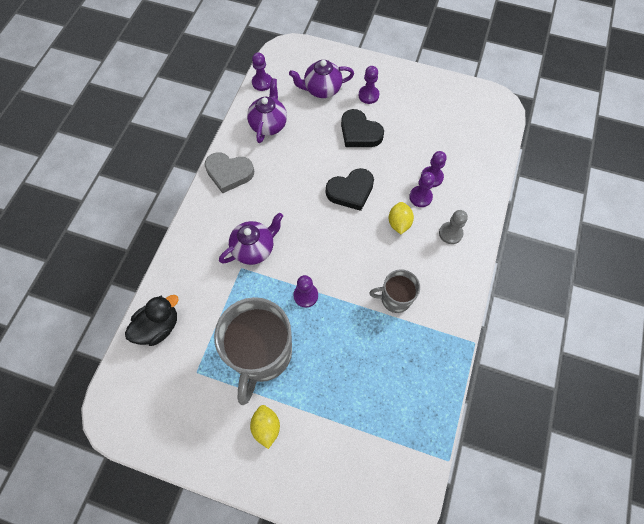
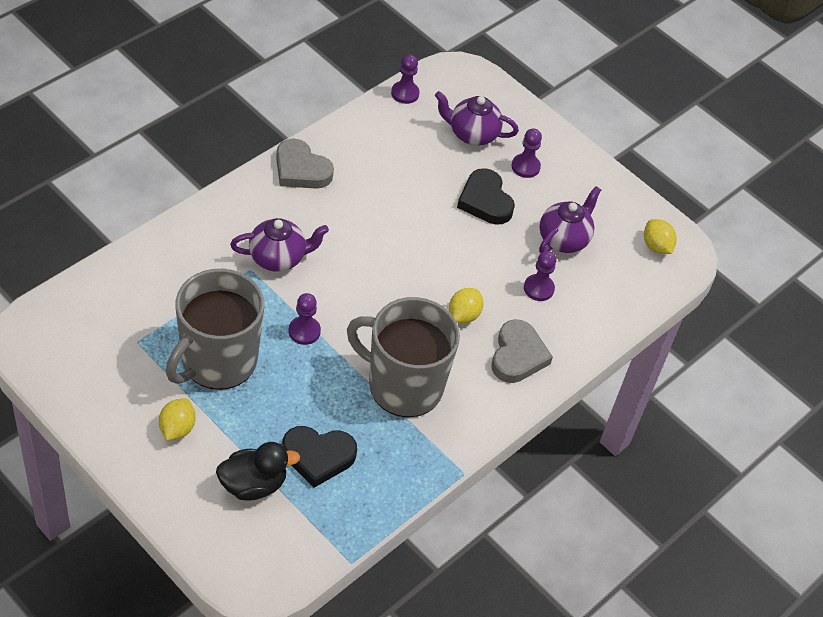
camera: 20 degrees right, 15 degrees down
black duck [125,295,179,346] -> black duck moved to [216,442,300,501]
purple teapot [247,78,287,143] -> purple teapot moved to [539,186,601,253]
black heart [326,168,374,211] -> black heart moved to [282,426,357,488]
grey mug [369,269,420,313] -> grey mug [347,297,460,417], size x1.88
purple pawn [409,172,435,207] -> none
grey pawn [439,210,468,244] -> grey heart [492,319,553,383]
none -> yellow lemon [644,219,677,254]

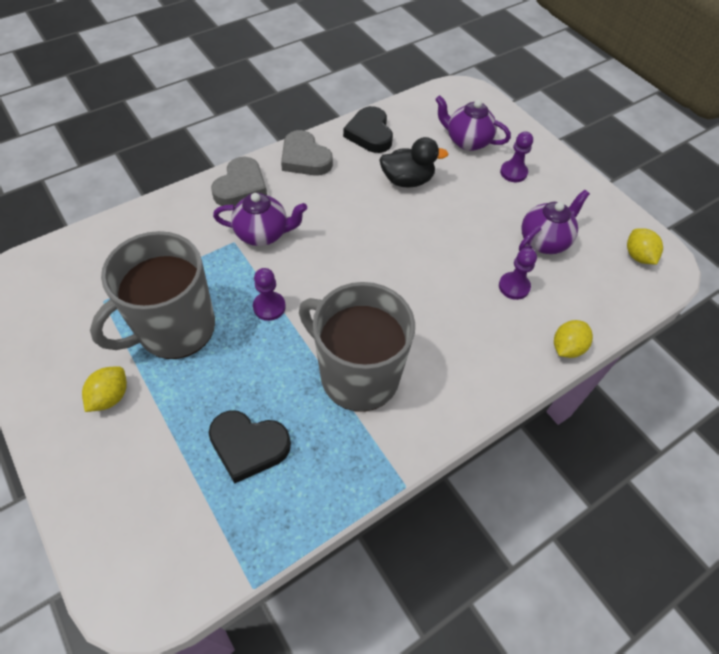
camera: 15 degrees right, 5 degrees up
black duck [216,442,300,501] -> black duck moved to [379,137,449,188]
purple pawn [391,54,420,104] -> none
yellow lemon [449,288,484,323] -> yellow lemon moved to [554,320,593,358]
black heart [457,168,515,225] -> black heart moved to [343,106,393,153]
grey heart [492,319,553,383] -> grey heart moved to [211,156,267,206]

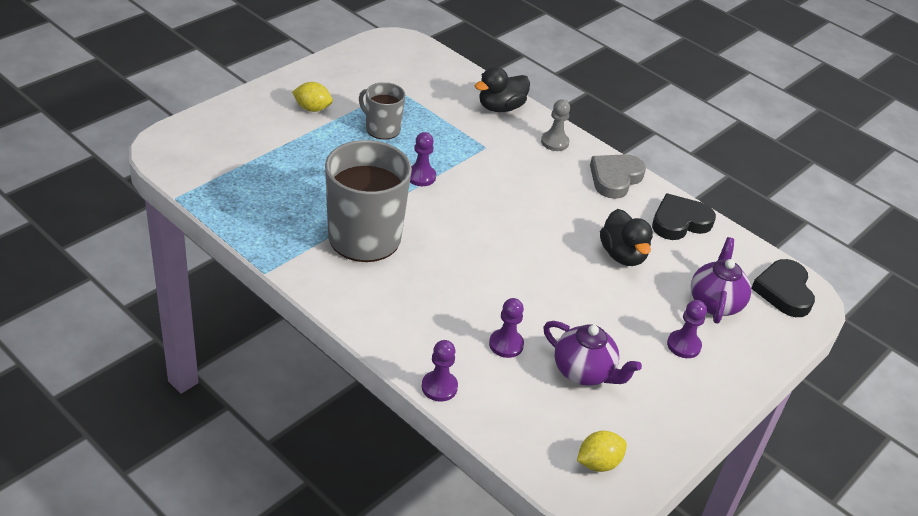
camera: 75 degrees right, 15 degrees down
grey mug [90,231,215,359] -> grey mug [359,82,405,140], size x0.53
black heart [209,410,291,484] -> black heart moved to [751,259,815,317]
grey heart [211,156,267,206] -> grey pawn [541,99,570,151]
purple teapot [213,193,307,246] -> none
yellow lemon [554,320,593,358] -> purple pawn [422,340,458,402]
none -> black duck [475,67,530,112]

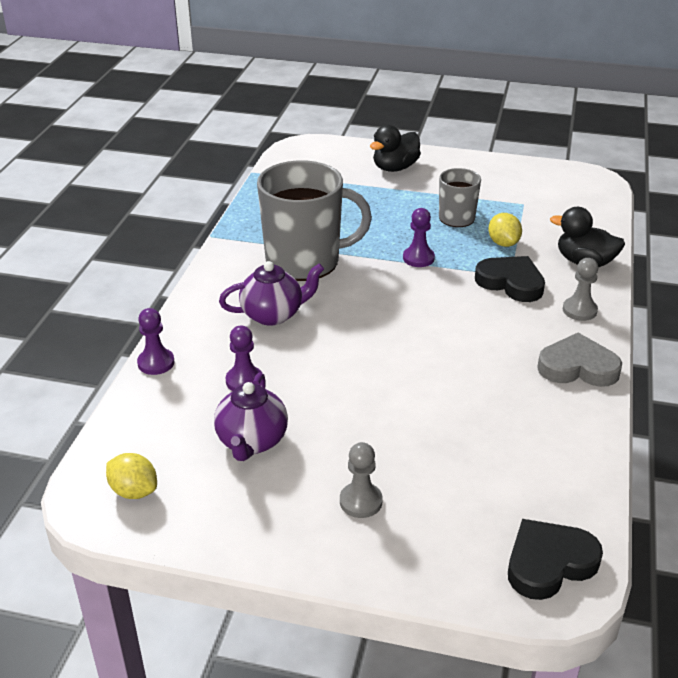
camera: 65 degrees right, 5 degrees down
yellow lemon [292,82,333,112] -> yellow lemon moved to [488,213,522,247]
black duck [600,209,653,266] -> black duck moved to [370,125,421,172]
black heart [652,193,716,240] -> black heart moved to [475,256,545,302]
purple pawn [667,300,707,358] -> grey pawn [340,442,382,518]
purple teapot [691,237,751,324] -> purple teapot moved to [219,261,324,326]

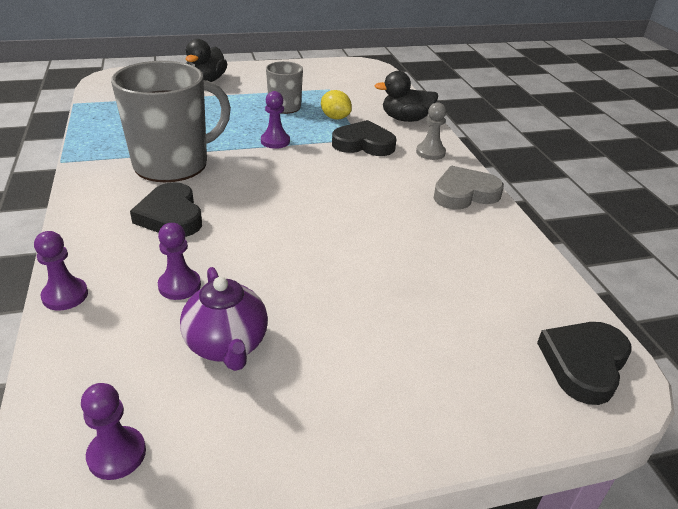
camera: 30 degrees left, 0 degrees up
yellow lemon [106,453,157,499] -> purple pawn [81,383,146,480]
purple teapot [219,261,324,326] -> black heart [130,182,202,237]
grey pawn [340,442,382,518] -> none

